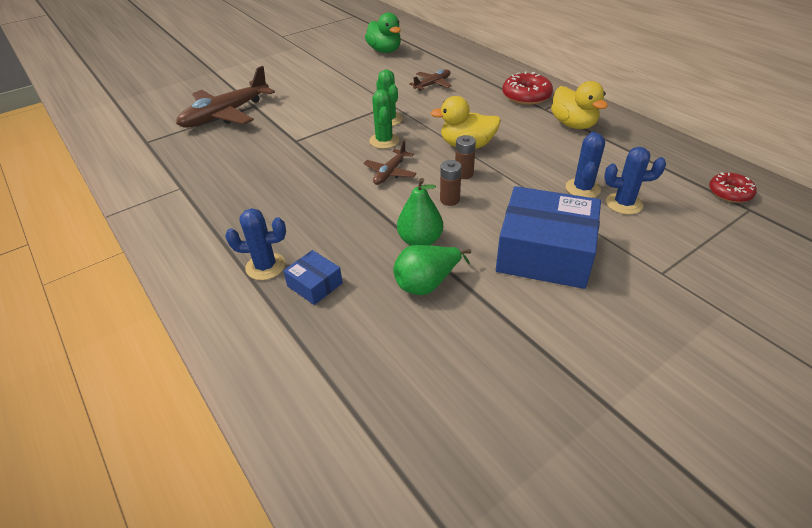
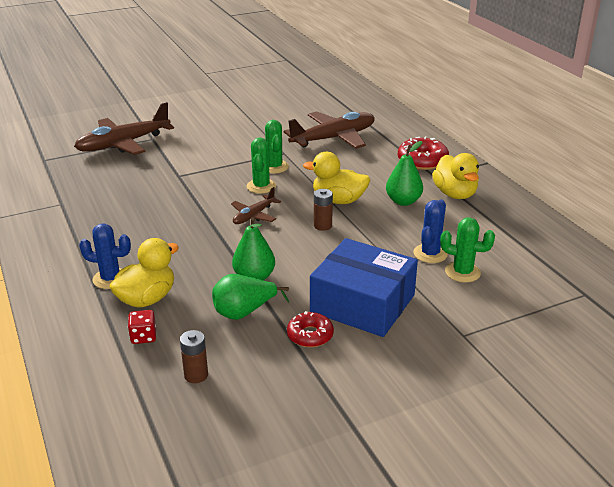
camera: 10 degrees right, 10 degrees down
blue box [283,250,343,305] -> yellow duck [109,238,179,307]
green duck [365,13,401,53] -> none
brown plane [409,69,452,91] -> brown plane [283,111,375,149], size x1.94
brown battery [440,160,462,206] -> brown battery moved to [180,330,208,383]
blue cactus [604,147,666,215] -> green cactus [440,217,495,283]
red donut [709,172,757,203] -> red donut moved to [287,311,334,347]
none -> red dice [128,310,156,344]
none -> green pear [386,141,423,206]

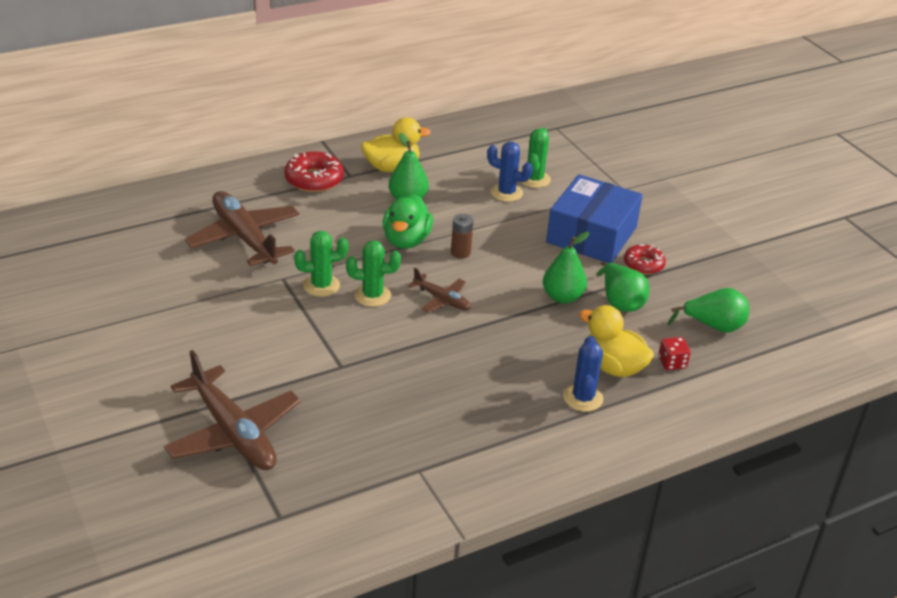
camera: 95 degrees left, 5 degrees up
brown battery [180,330,208,383] -> green pear [668,288,749,333]
yellow duck [303,152,370,204] -> green duck [383,194,433,249]

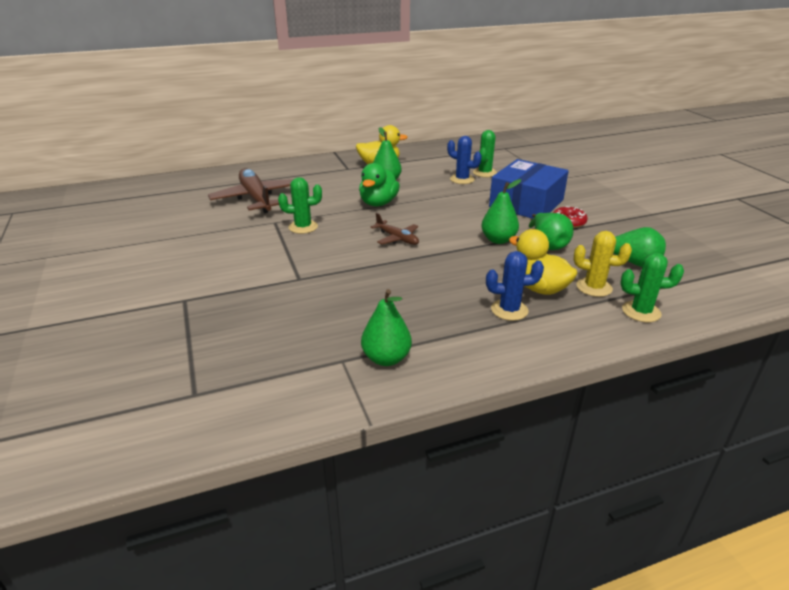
camera: 10 degrees right, 5 degrees down
brown plane [164,350,301,470] -> none
red donut [284,151,344,192] -> none
green cactus [346,240,401,307] -> green cactus moved to [620,253,684,322]
brown battery [451,214,473,259] -> none
blue cactus [563,336,604,412] -> blue cactus turned 75 degrees clockwise [486,251,544,321]
red dice [658,337,691,370] -> yellow cactus [574,231,632,297]
none -> green pear [361,289,412,366]

